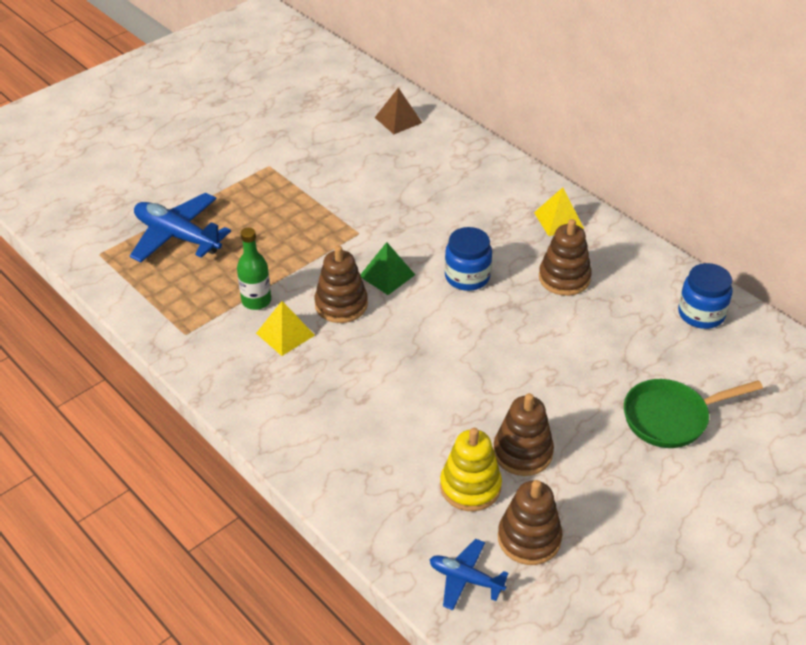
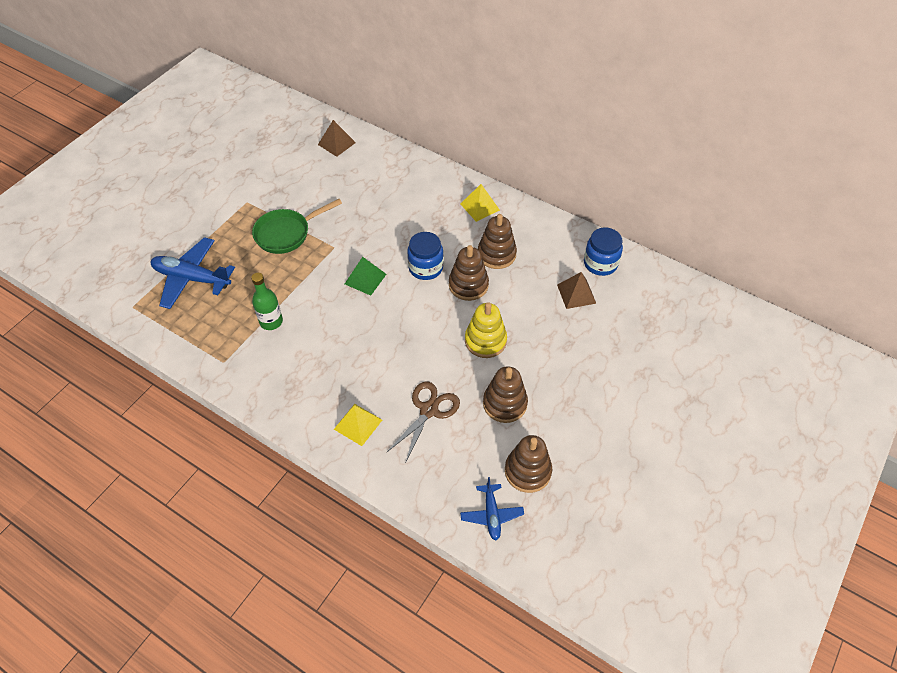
camera: 15 degrees left, 10 degrees up
yellow pyramid [256,301,315,356] -> yellow pyramid moved to [334,404,382,446]
brown stacking toy [314,246,368,323] -> brown stacking toy moved to [449,245,489,301]
blue plane [429,539,509,610] -> blue plane turned 105 degrees counterclockwise [460,477,524,540]
yellow stacking toy [440,428,502,511] -> yellow stacking toy moved to [465,302,507,358]
green pan [624,379,763,448] -> green pan moved to [252,199,342,254]
none -> brown scissors [386,381,460,464]
none -> brown pyramid [557,272,596,309]

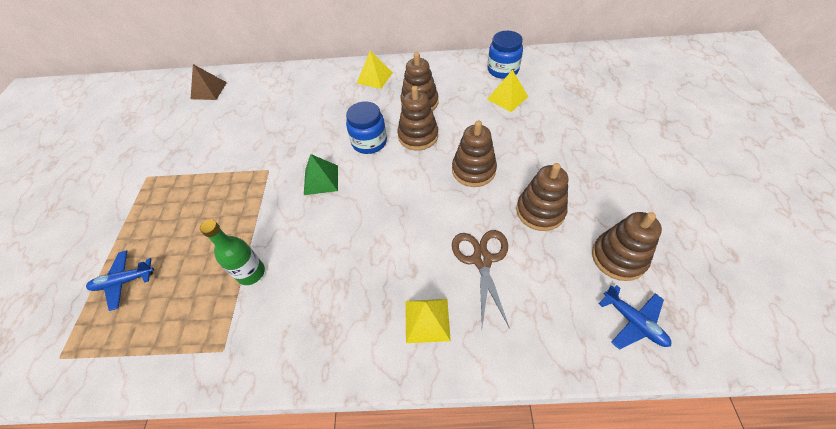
camera: 30 degrees left, 0 degrees up
blue plane [151,237,235,309] -> blue plane [86,250,154,311], size x0.56
green pan [252,199,342,254] -> none
yellow stacking toy [465,302,507,358] -> brown stacking toy [452,120,497,187]
brown pyramid [557,272,596,309] -> yellow pyramid [487,69,528,112]

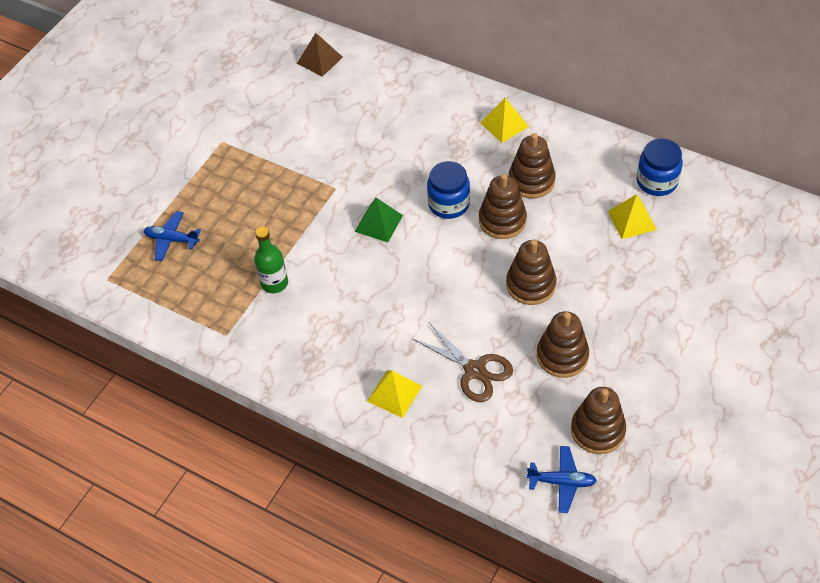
camera: 30 degrees right, 0 degrees up
brown scissors [452,230,509,327] -> brown scissors turned 105 degrees clockwise [413,323,513,402]
blue plane [599,285,671,350] -> blue plane turned 75 degrees counterclockwise [527,446,597,513]

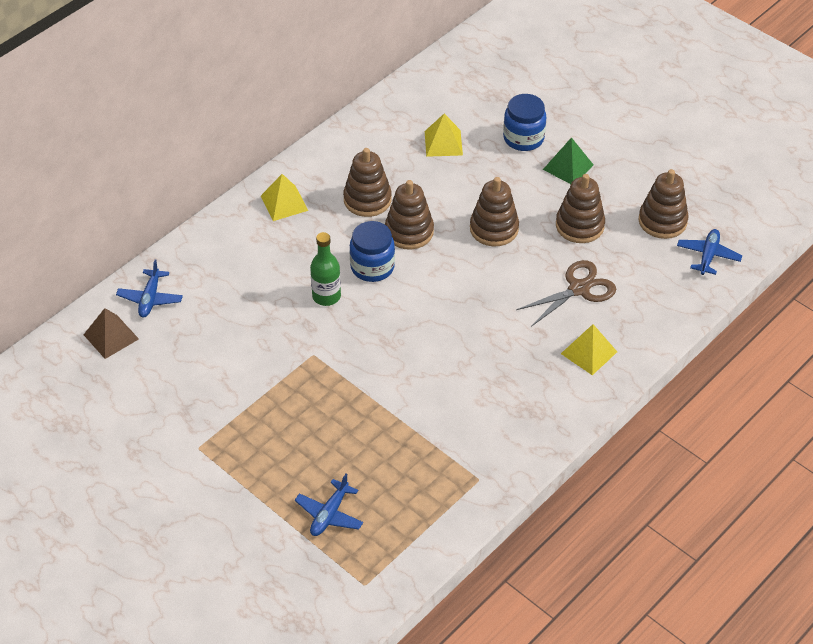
camera: 80 degrees left, 5 degrees down
green bottle [254,227,288,293] -> green bottle moved to [310,232,341,306]
green pyramid [354,198,403,242] -> green pyramid moved to [543,137,593,184]
blue jar [637,139,683,196] -> blue jar moved to [503,94,546,151]
none -> blue plane [116,259,183,317]

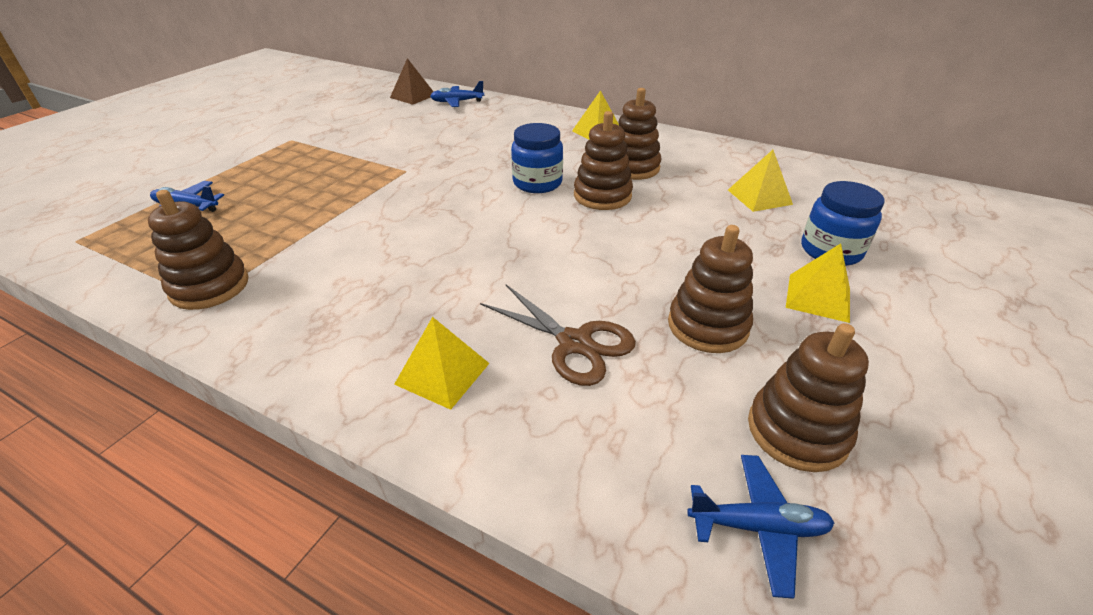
camera: 75 degrees right, 10 degrees down
green bottle [310,232,341,306] -> none
brown stacking toy [470,177,519,246] -> brown stacking toy moved to [148,190,249,310]
green pyramid [543,137,593,184] -> yellow pyramid [786,243,850,323]

